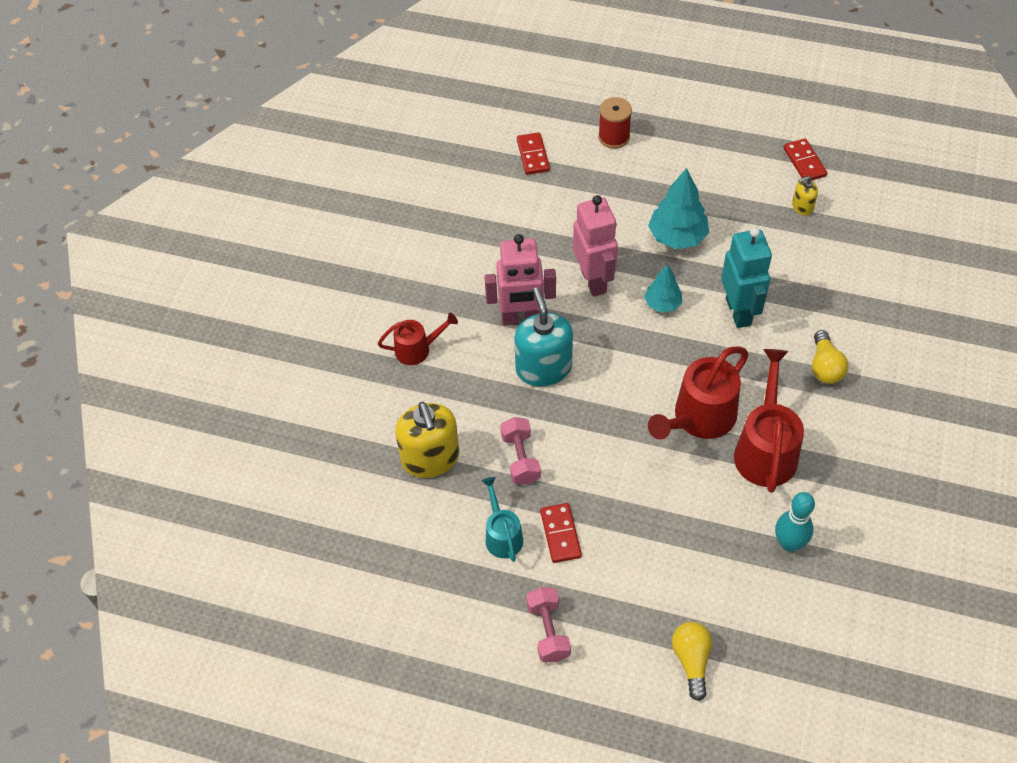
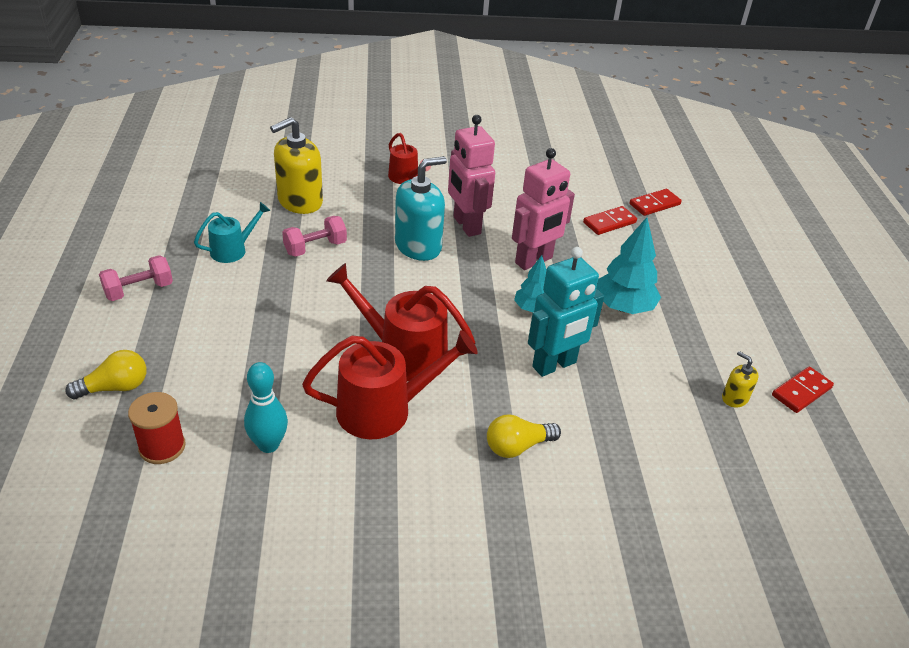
camera: 65 degrees right, 15 degrees down
red domino [540,503,582,563] -> red domino moved to [583,206,637,235]
red spool [598,97,632,149] -> red spool moved to [128,392,186,464]

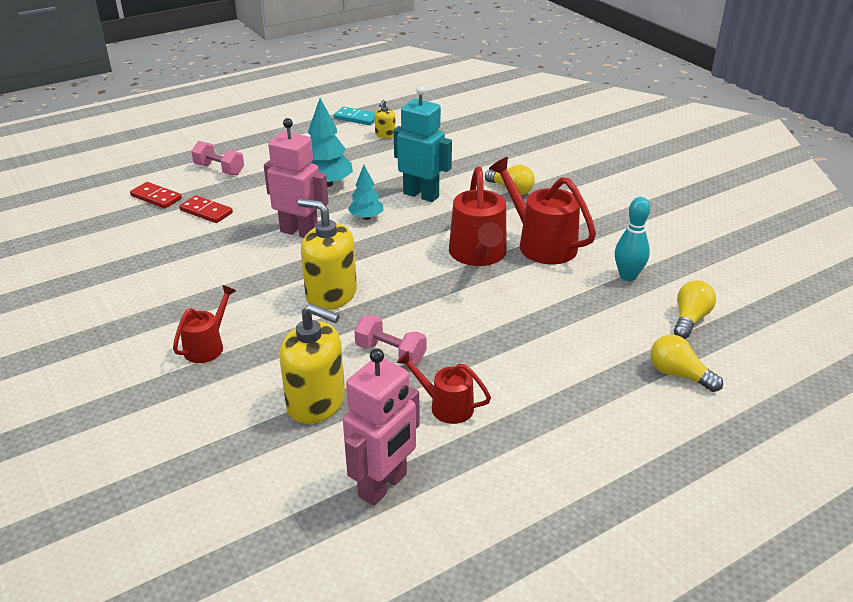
camera: 115 degrees left, 5 degrees down
pink dumbbell [99,255,173,301] -> pink dumbbell moved to [191,141,244,175]
red spool [128,392,186,464] -> yellow light bulb [674,280,716,339]
turquoise watering can [194,202,271,263] -> red watering can [397,351,491,424]
turquoise soap dispenser [395,156,447,261] -> yellow soap dispenser [298,199,357,310]
pink robot [448,115,495,237] -> pink robot moved to [343,349,420,506]
red domino [772,367,834,413] -> turquoise domino [334,107,375,125]

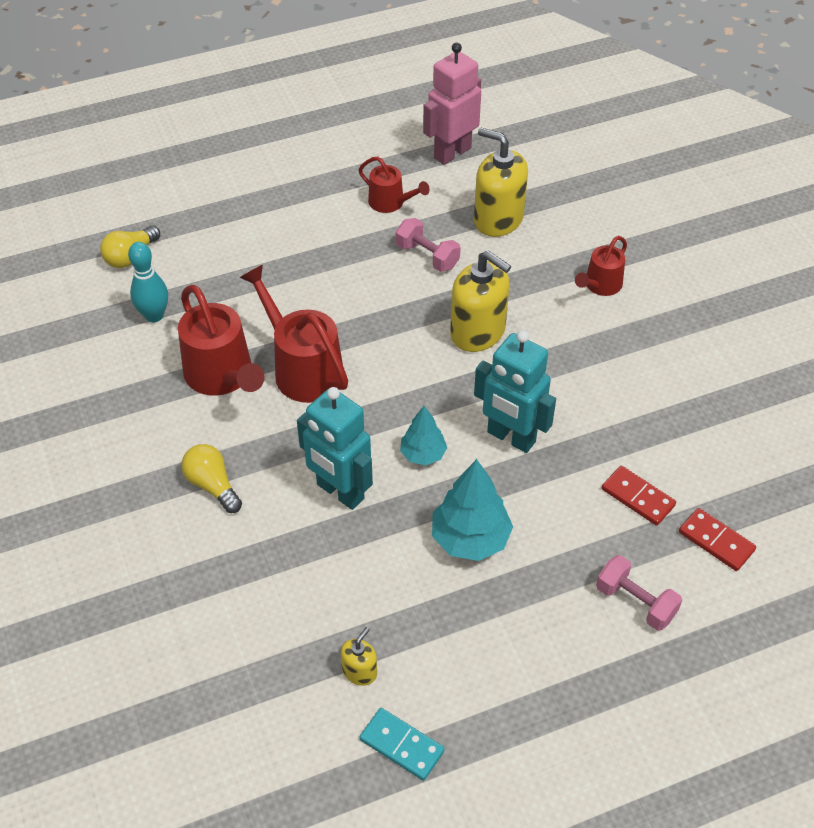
camera: 170 degrees left, 15 degrees up
pink robot [264,118,329,238] -> turquoise robot [474,330,556,453]
red watering can [449,166,507,266] -> red watering can turned 45 degrees counterclockwise [239,264,348,403]
yellow light bulb [650,335,723,392] -> none

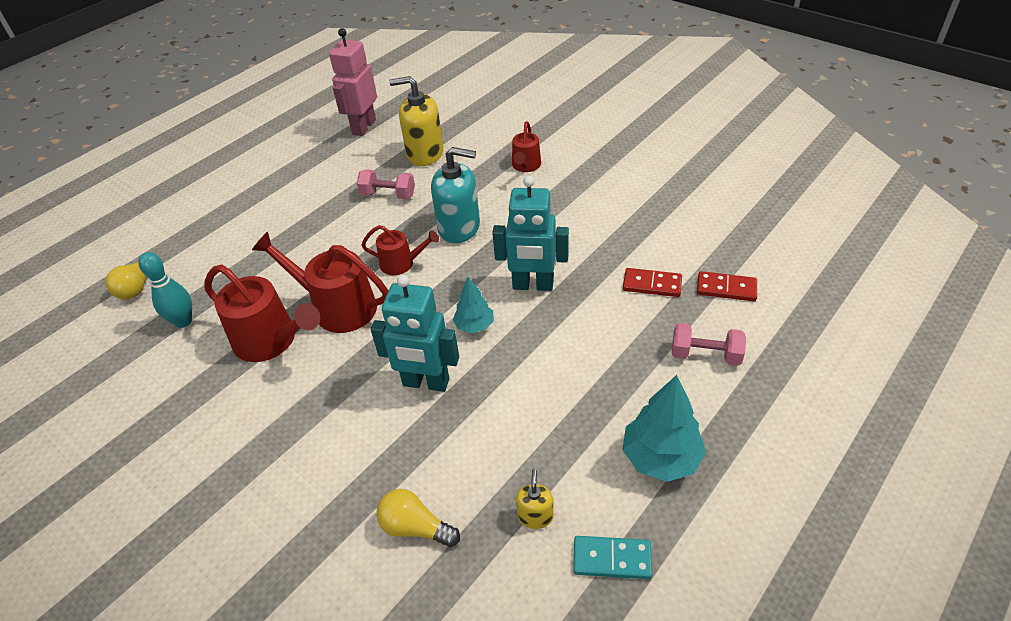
camera: 25 degrees left, 5 degrees down
yellow light bulb [181,444,242,513] -> yellow light bulb moved to [376,489,460,547]
red watering can [358,156,430,213] -> red watering can moved to [361,225,439,275]
turquoise tree [432,459,513,561] -> turquoise tree moved to [622,375,706,482]
yellow soap dispenser [450,250,511,352] -> turquoise soap dispenser [431,147,480,243]

